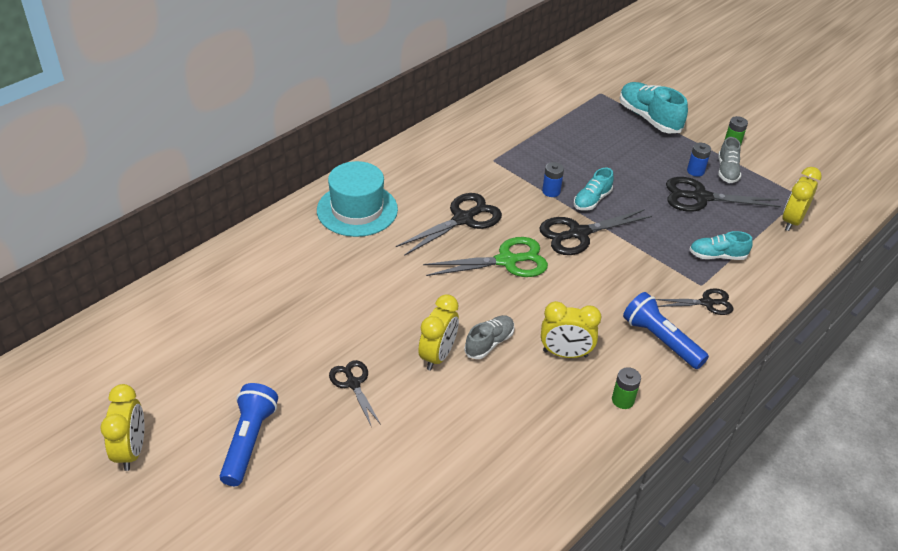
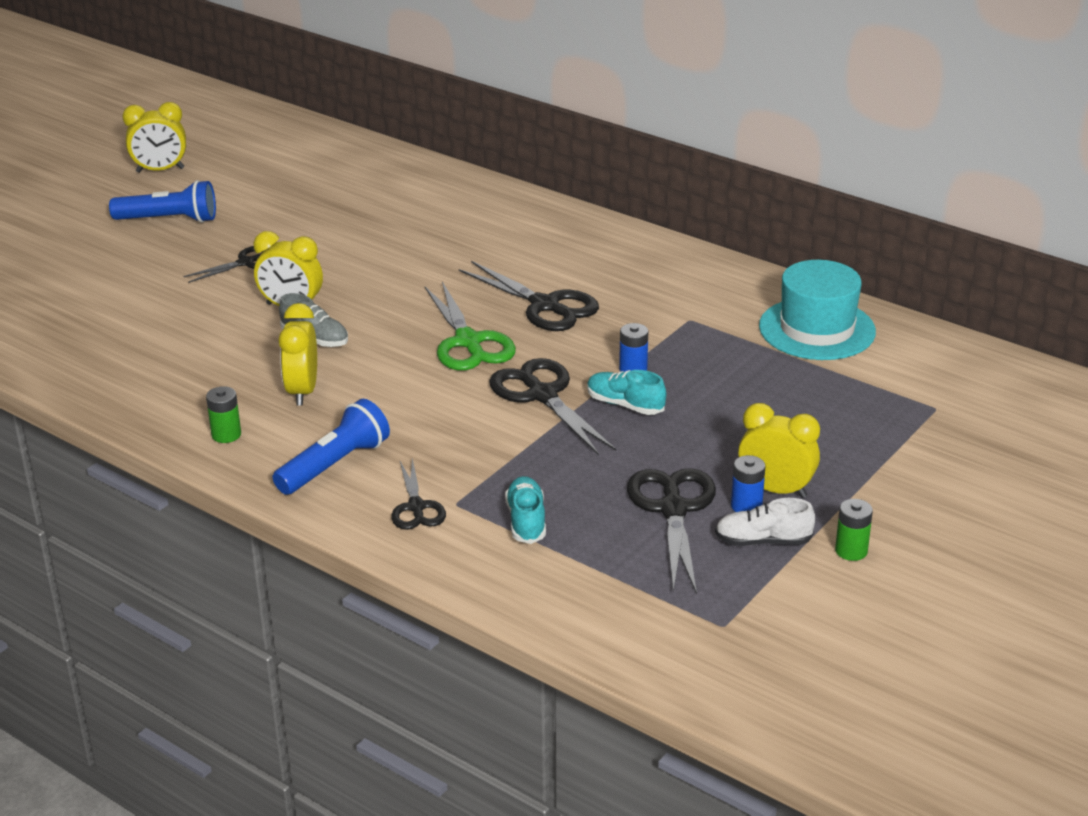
camera: 85 degrees right, 10 degrees down
turquoise hat [317,161,398,237] -> turquoise hat moved to [759,260,876,360]
turquoise shoe [619,82,688,133] -> none
grey shoe [718,137,741,183] -> white shoe [715,498,815,546]
yellow clock [782,167,822,231] -> yellow clock moved to [738,403,820,498]

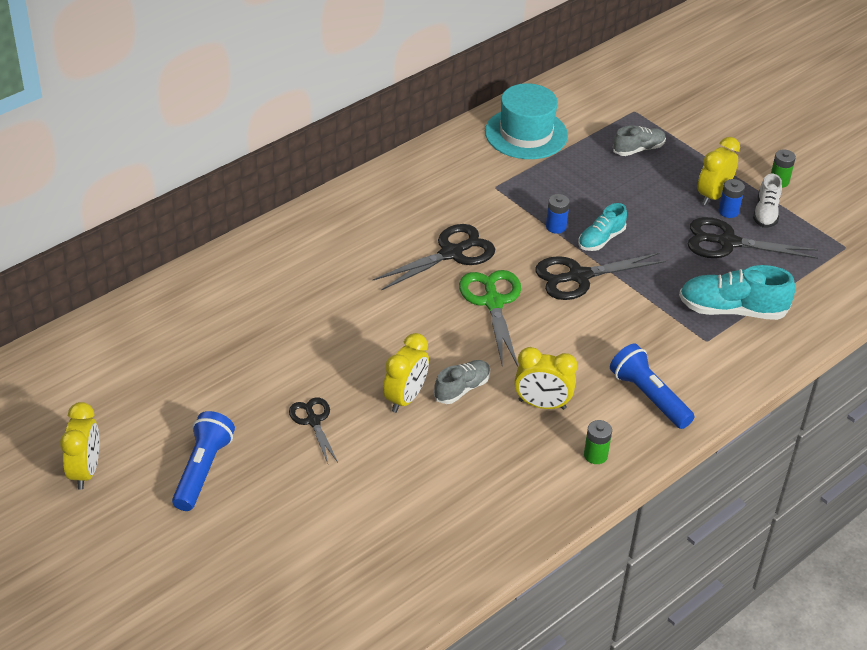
camera: 80 degrees left, 10 degrees up
black scissors [391,458,446,530] -> none
green scissors [425,282,516,370] -> green scissors turned 90 degrees counterclockwise [459,270,521,367]
turquoise shoe [505,476,546,544] -> turquoise shoe [679,265,795,320], size x1.66
none -> grey shoe [613,125,666,156]

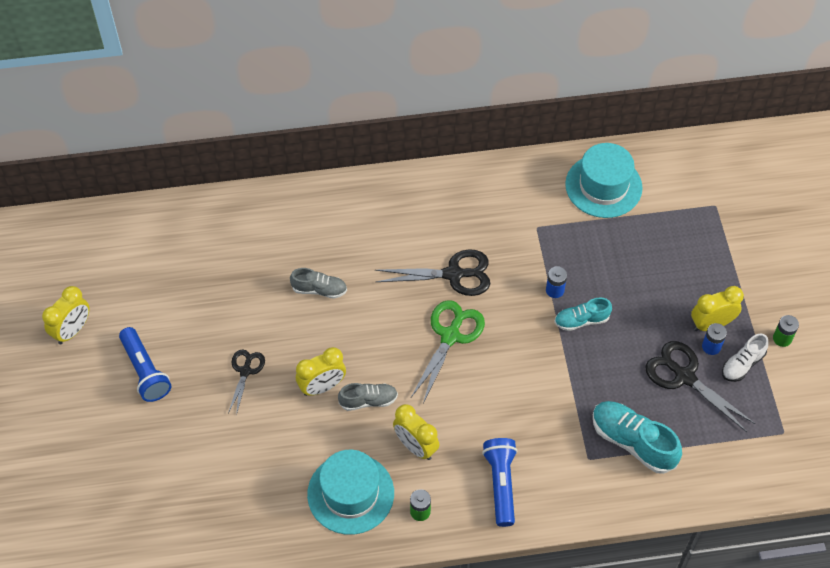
camera: 35 degrees right, 15 degrees up
blue flashlight [172,411,235,511] -> blue flashlight turned 105 degrees clockwise [119,327,172,402]
black scissors [535,253,666,300] -> none
grey shoe [613,125,666,156] -> grey shoe moved to [290,268,347,299]
none -> turquoise hat [307,450,394,535]

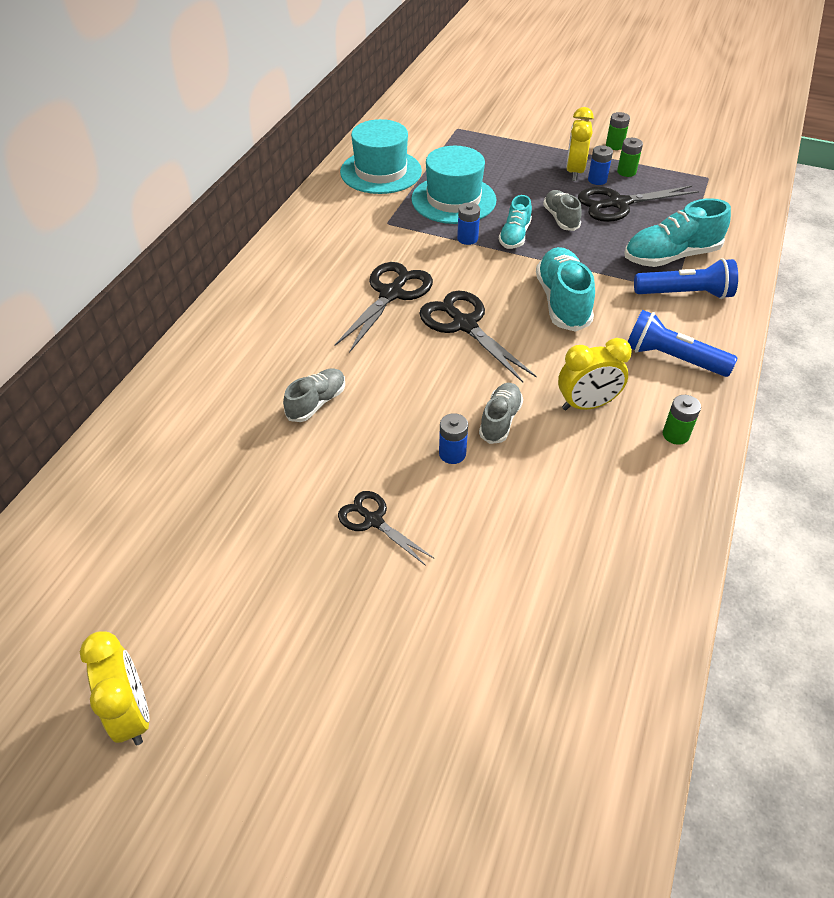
camera: 60 degrees left, 10 degrees down
blue flashlight [119,327,172,402] -> blue flashlight moved to [634,258,738,299]
yellow clock [296,347,346,396] -> blue battery [439,413,468,464]
turquoise hat [307,450,394,535] -> turquoise hat moved to [411,146,497,224]
green scissors [410,300,485,403] -> black scissors [419,290,536,383]
white shoe [722,334,769,382] -> green battery [617,138,643,177]
none -> turquoise shoe [536,247,595,332]
none -> grey shoe [543,190,582,231]

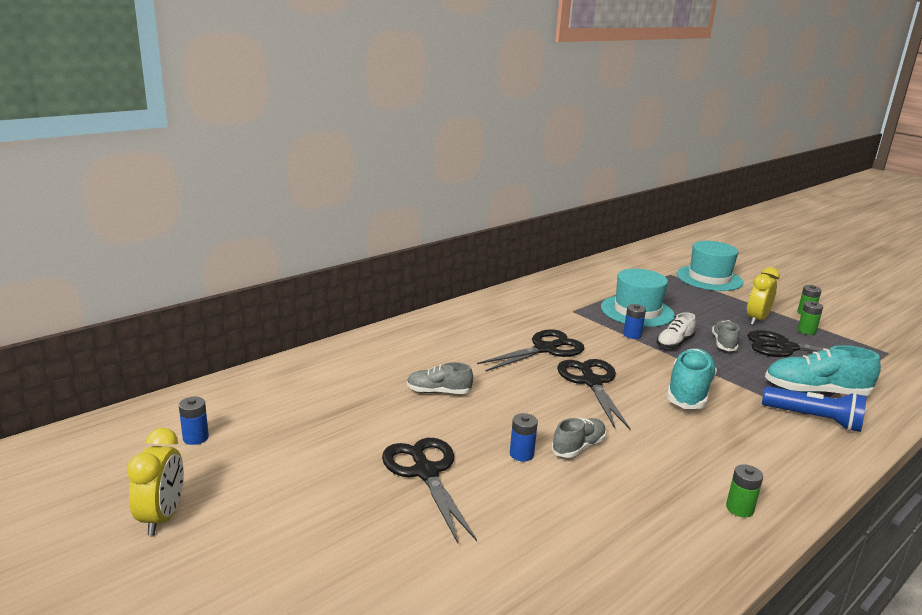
camera: 25 degrees right, 25 degrees down
grey shoe [283,368,345,422] -> grey shoe turned 150 degrees counterclockwise [407,362,473,394]
black scissors [338,491,434,566] -> black scissors [382,438,477,543], size x1.65
turquoise hat [340,119,422,194] -> turquoise hat moved to [676,241,743,291]
turquoise shoe [499,195,532,249] -> white shoe [657,312,696,349]
yellow clock [558,338,632,410] -> none
blue battery [588,145,613,185] -> blue battery moved to [179,397,209,445]
blue flashlight [628,310,737,377] -> none

